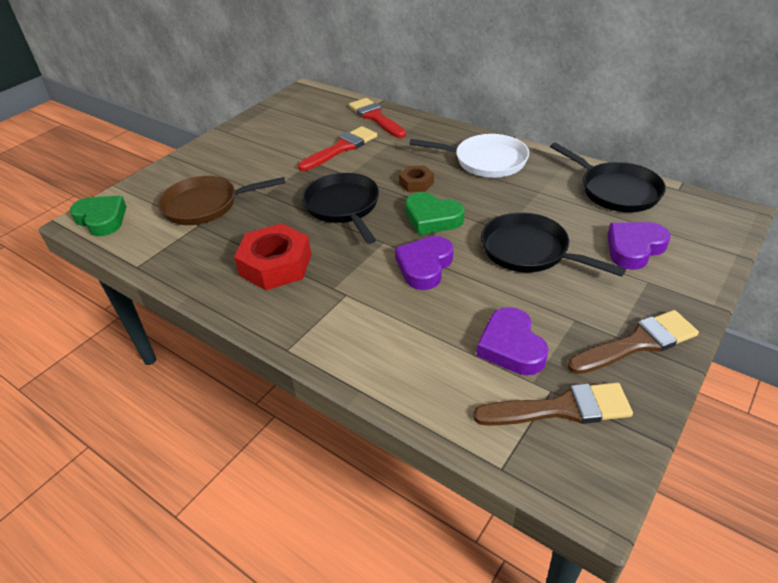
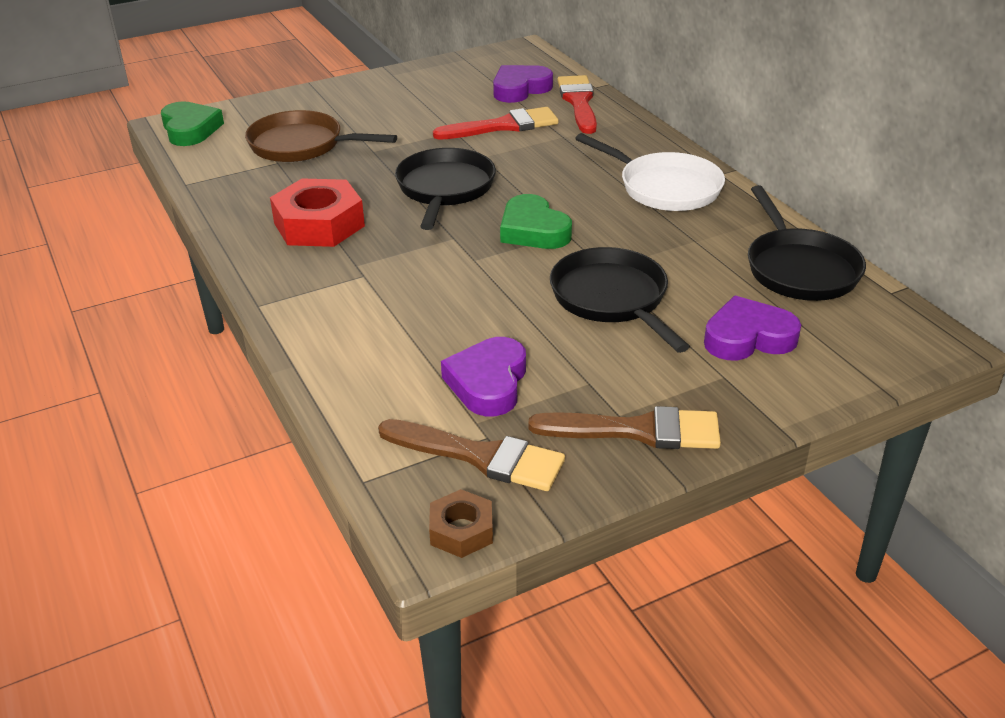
camera: 25 degrees right, 5 degrees down
purple heart [395,236,453,290] -> purple heart moved to [493,65,553,103]
brown nut [399,166,434,192] -> brown nut moved to [429,489,493,558]

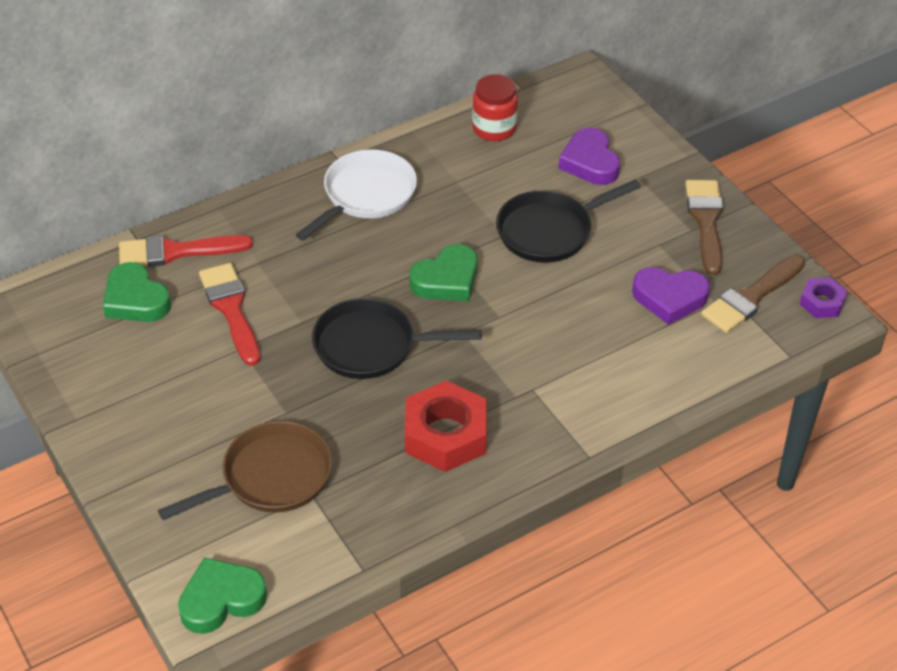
camera: 95 degrees left, 10 degrees up
brown pan [245,110,397,162] -> brown pan turned 135 degrees counterclockwise [158,421,332,520]
brown brush [378,419,565,491] -> brown brush turned 150 degrees counterclockwise [701,255,805,333]
brown nut [429,489,493,558] -> purple nut [800,277,847,318]
purple heart [493,65,553,103] -> green heart [103,262,171,322]
black pan [748,185,866,301] -> red jar [472,74,518,141]

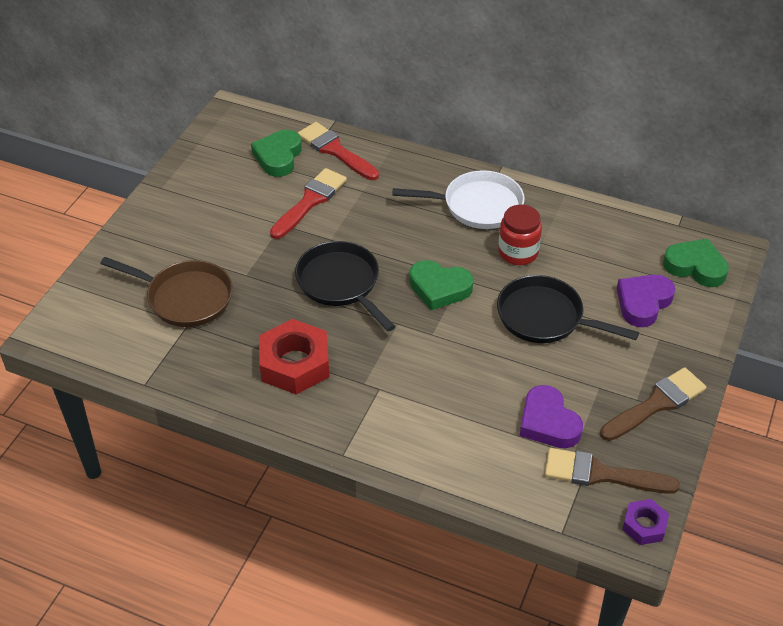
camera: 55 degrees right, 0 degrees up
green heart [178,558,267,634] -> green heart moved to [663,238,729,287]
red jar [472,74,518,141] -> red jar moved to [498,205,542,265]

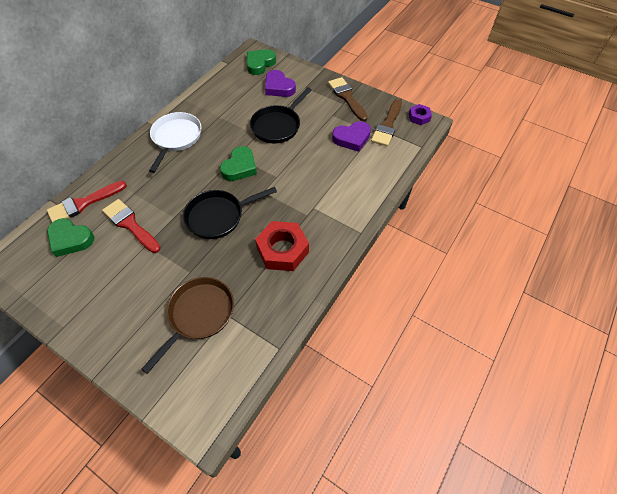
camera: 80 degrees left, 10 degrees up
red jar [498,205,542,265] -> none

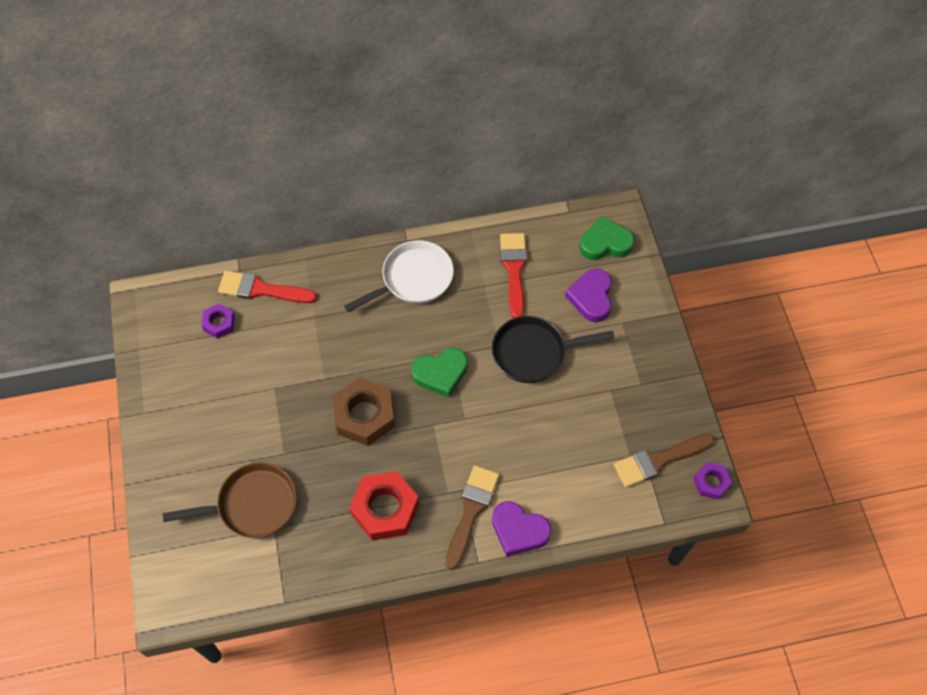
camera: 45 degrees right, 5 degrees up
green heart [47,218,94,257] -> purple nut [201,304,235,339]
red brush [102,199,161,253] -> red brush moved to [500,233,527,318]
black pan [183,187,277,239] -> brown nut [333,377,395,446]
brown brush [328,77,368,121] -> brown brush moved to [445,466,499,570]
purple heart [332,121,371,152] -> purple heart moved to [492,501,551,557]

